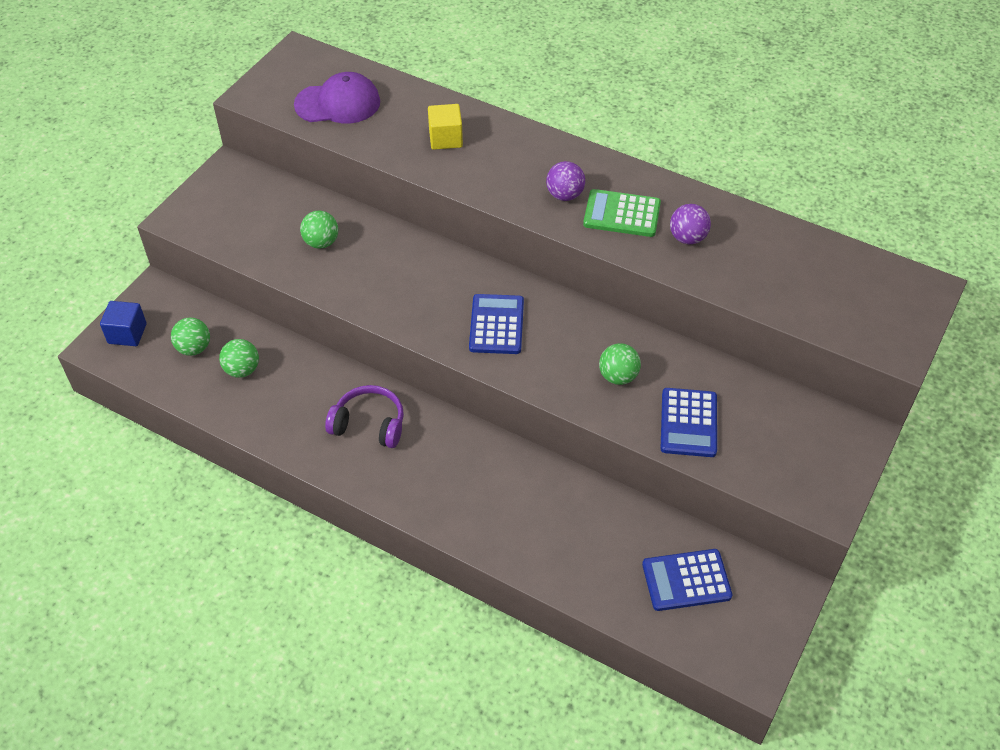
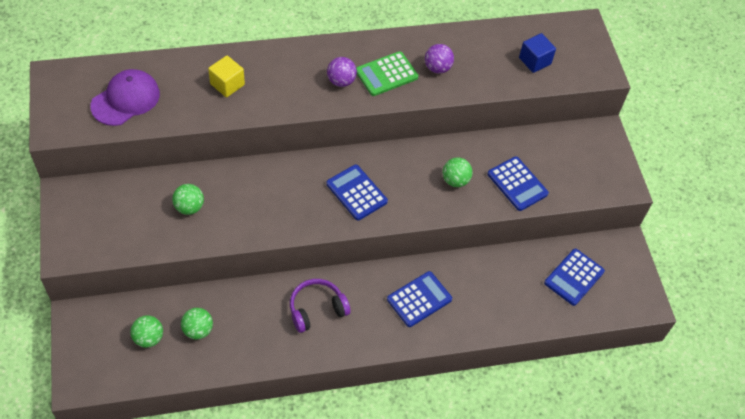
camera: 45 degrees left, 5 degrees up
blue cube [100,301,147,346] -> blue cube moved to [519,33,556,73]
none -> blue calculator [387,271,452,327]

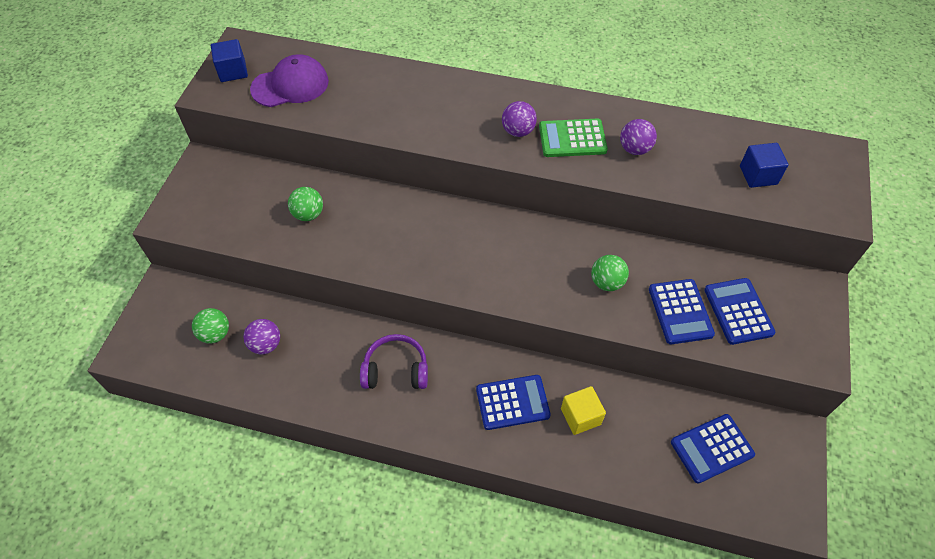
camera: 30 degrees right, 0 degrees up
green ball [181,308,213,340] -> purple ball [243,319,280,354]
yellow cube [208,55,245,97] -> yellow cube moved to [561,386,606,435]
blue calculator [326,164,388,220] -> blue calculator moved to [704,278,775,345]
none -> blue cube [211,39,248,82]

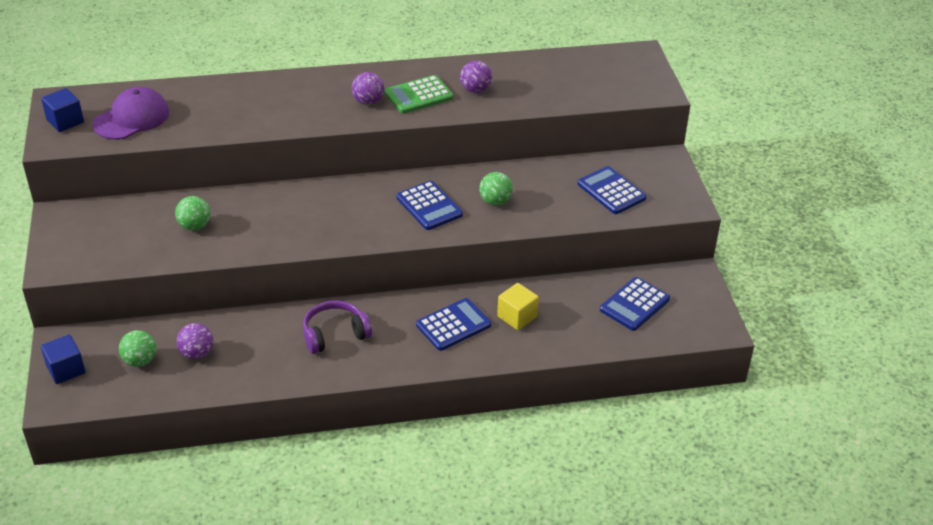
camera: 25 degrees left, 15 degrees down
blue calculator [649,279,715,344] -> blue calculator moved to [396,181,463,230]
blue cube [740,143,788,188] -> blue cube moved to [41,334,85,384]

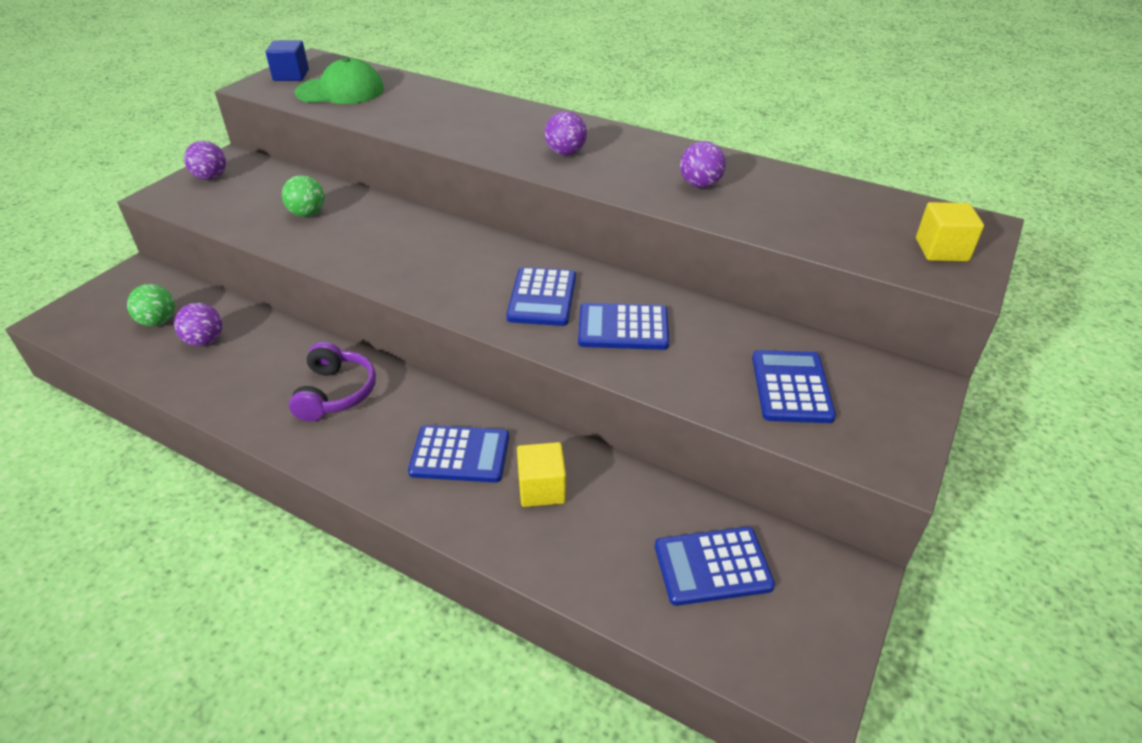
camera: 40 degrees right, 0 degrees up
blue cube [41,334,85,384] -> none
purple cap [93,87,169,140] -> green cap [295,58,384,104]
purple headphones [303,301,372,354] -> purple headphones turned 75 degrees clockwise [289,342,376,421]
green calculator [385,75,453,114] -> none
green ball [479,172,513,206] -> blue calculator [578,303,669,350]
none -> purple ball [184,141,226,180]
none -> yellow cube [916,202,984,261]

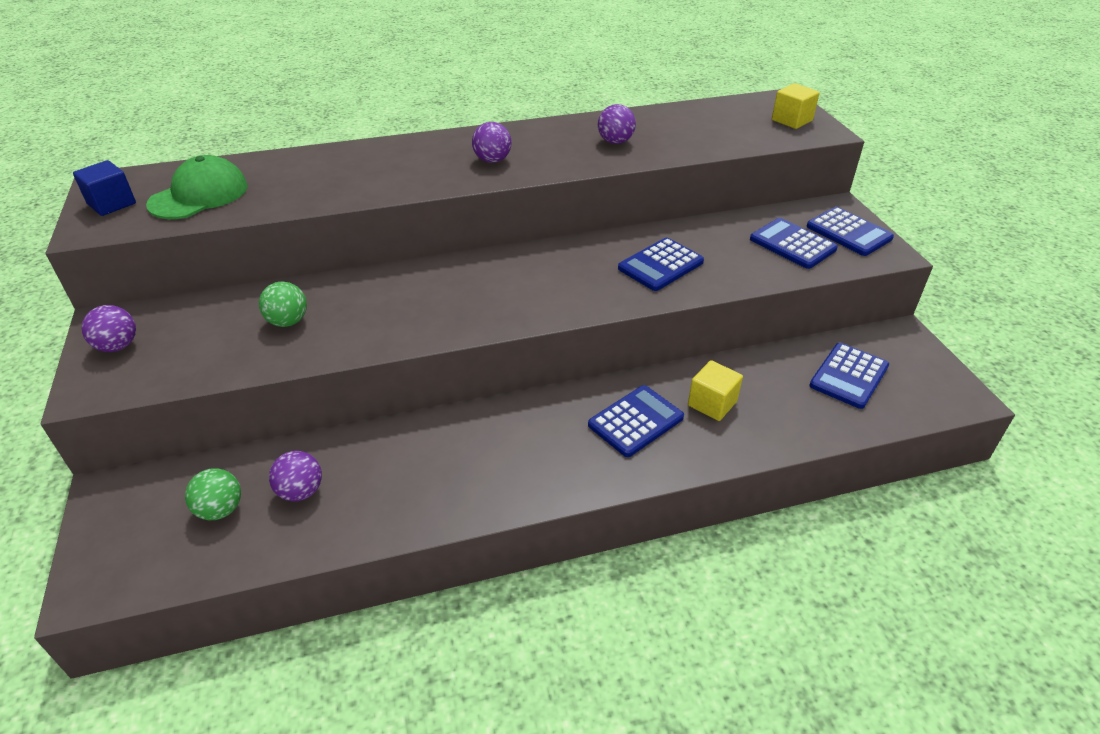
camera: 45 degrees left, 0 degrees up
purple headphones [289,342,376,421] -> none
blue calculator [506,267,576,326] -> blue calculator moved to [807,207,894,256]

